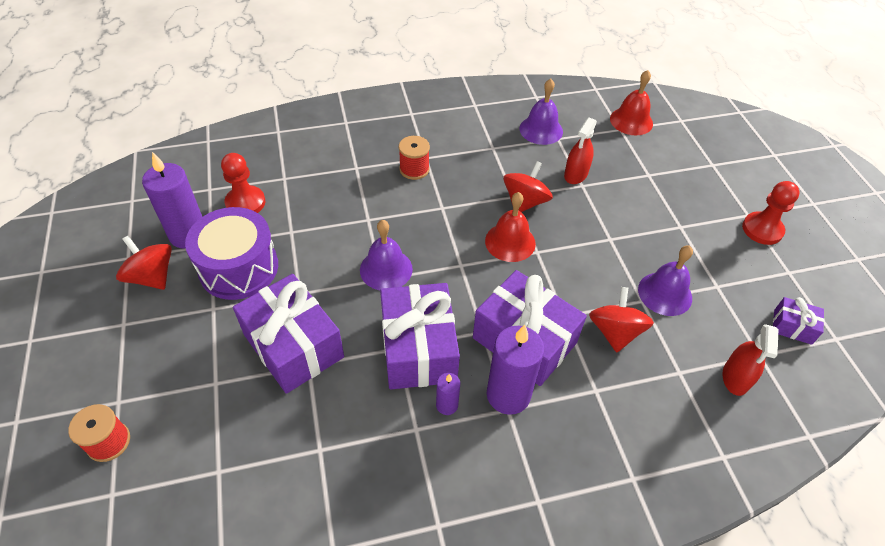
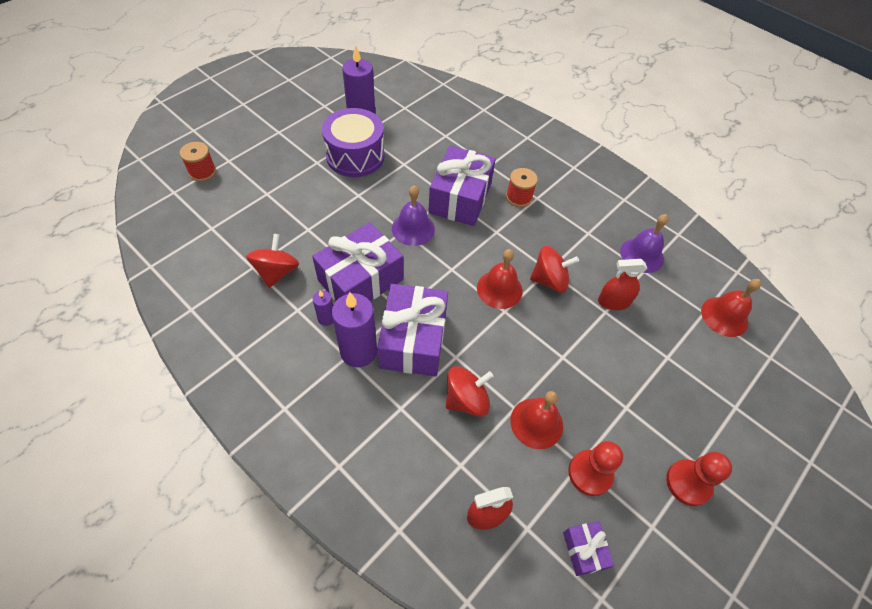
camera: 55 degrees right, 5 degrees up
red spinning top [116,236,172,290] -> red spinning top moved to [246,234,299,288]
red pawn [221,153,265,213] -> red pawn moved to [568,441,623,496]
purple gift [233,274,344,394] -> purple gift moved to [428,146,496,226]
purple bell [638,246,693,316] -> red bell [510,391,563,449]

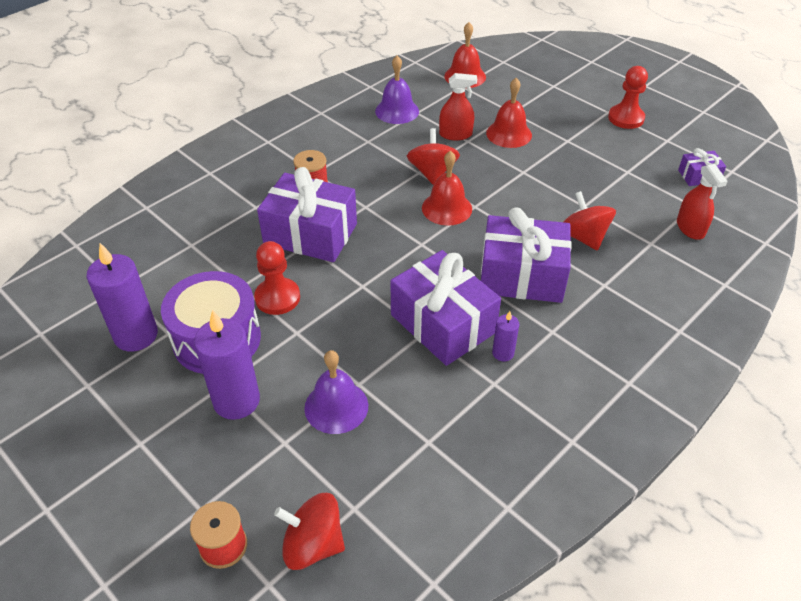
camera: 85 degrees left, 10 degrees down
red spinning top [246,234,299,288] -> red spinning top moved to [274,493,345,570]
purple candle [332,292,377,367] -> purple candle moved to [194,310,260,420]
purple bell [392,186,435,246] -> purple bell moved to [304,350,368,434]
red bell [510,391,563,449] -> red bell moved to [486,78,532,148]
red pawn [568,441,623,496] -> red pawn moved to [254,241,300,315]
red spray bottle [598,259,647,310] -> red spray bottle turned 90 degrees counterclockwise [439,73,477,141]

